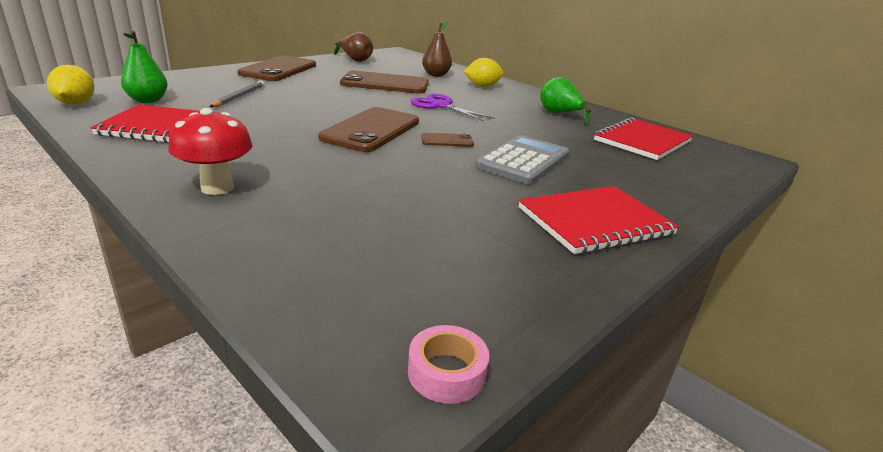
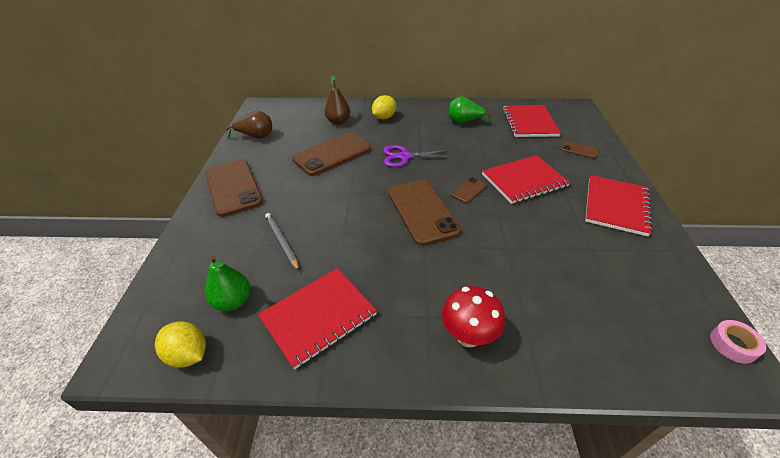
camera: 40 degrees left, 15 degrees up
grey calculator [475,135,569,184] -> red notebook [482,155,570,204]
none -> brown phone [561,141,599,159]

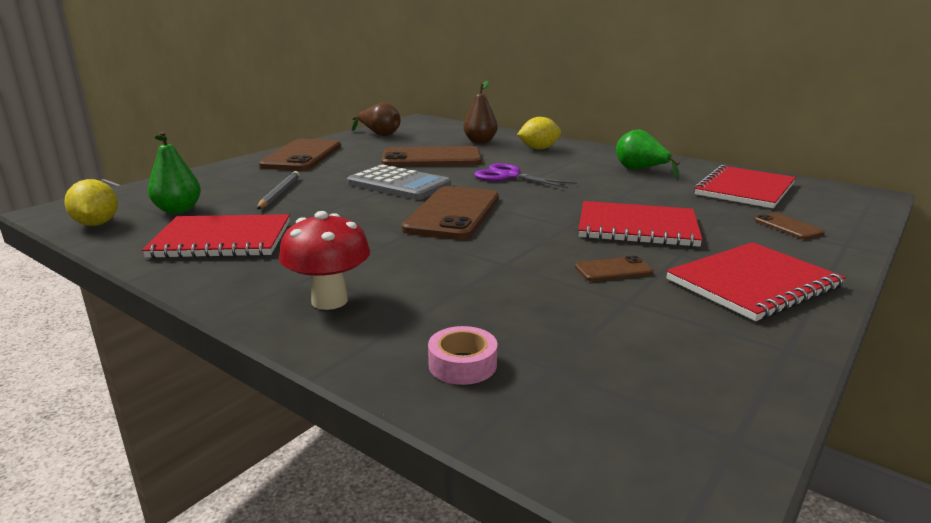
camera: 35 degrees right, 20 degrees down
brown phone [452,177,487,203] -> brown phone moved to [575,256,653,281]
pink tape [710,320,766,363] -> pink tape moved to [428,326,497,385]
none -> grey calculator [347,164,451,200]

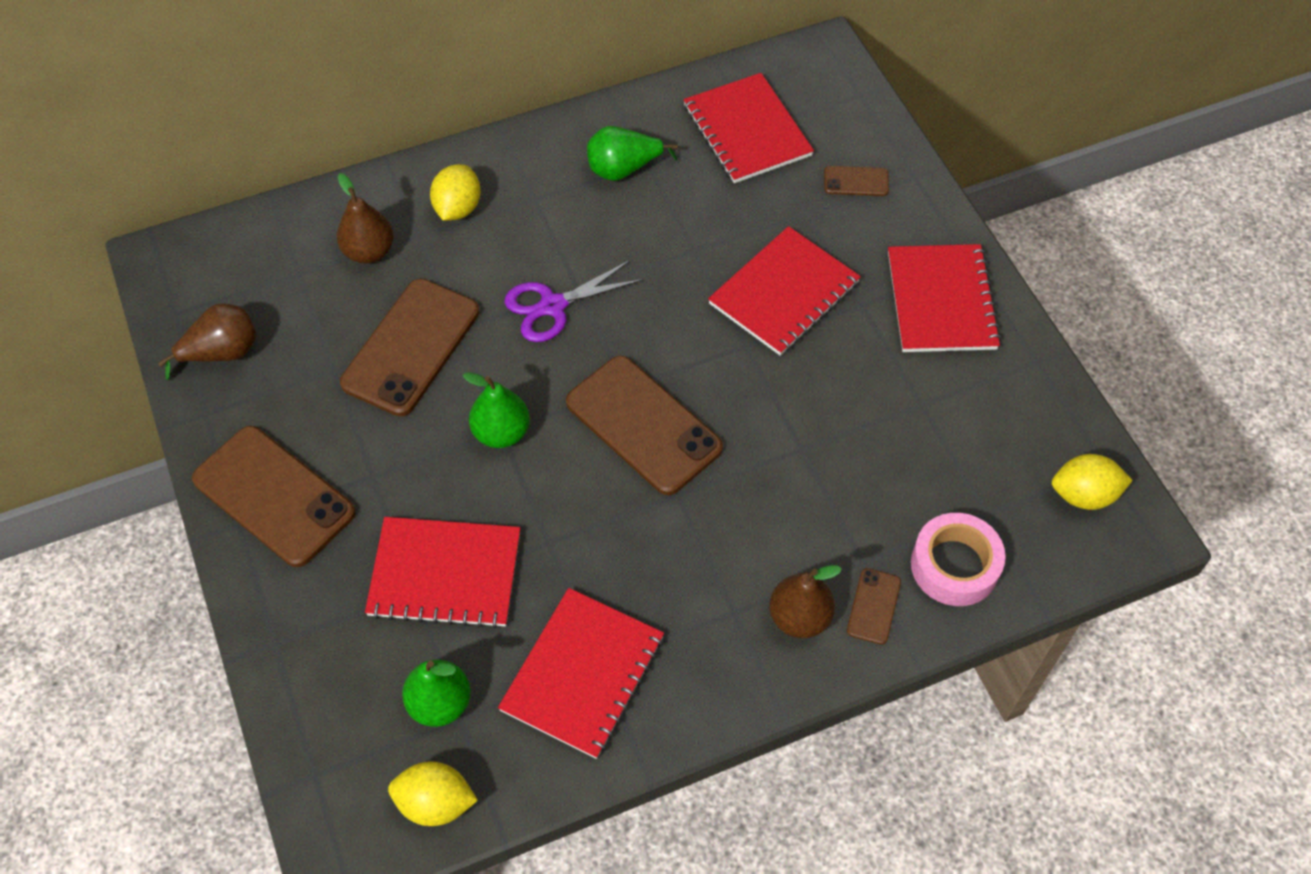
camera: 60 degrees left, 35 degrees up
grey pencil [257,171,300,209] -> red notebook [365,517,520,628]
red mushroom [279,211,370,310] -> brown pear [769,565,842,638]
grey calculator [347,164,451,200] -> green pear [463,372,530,448]
pink tape [428,326,497,385] -> pink tape [911,513,1006,606], size x1.60
brown phone [575,256,653,281] -> brown phone moved to [847,568,901,645]
none -> yellow lemon [1052,454,1133,510]

